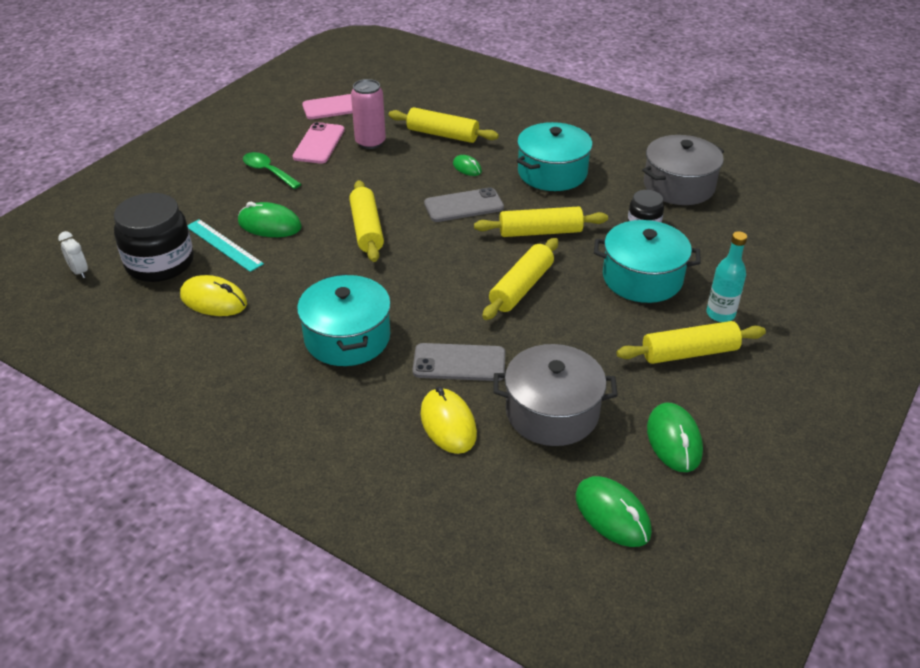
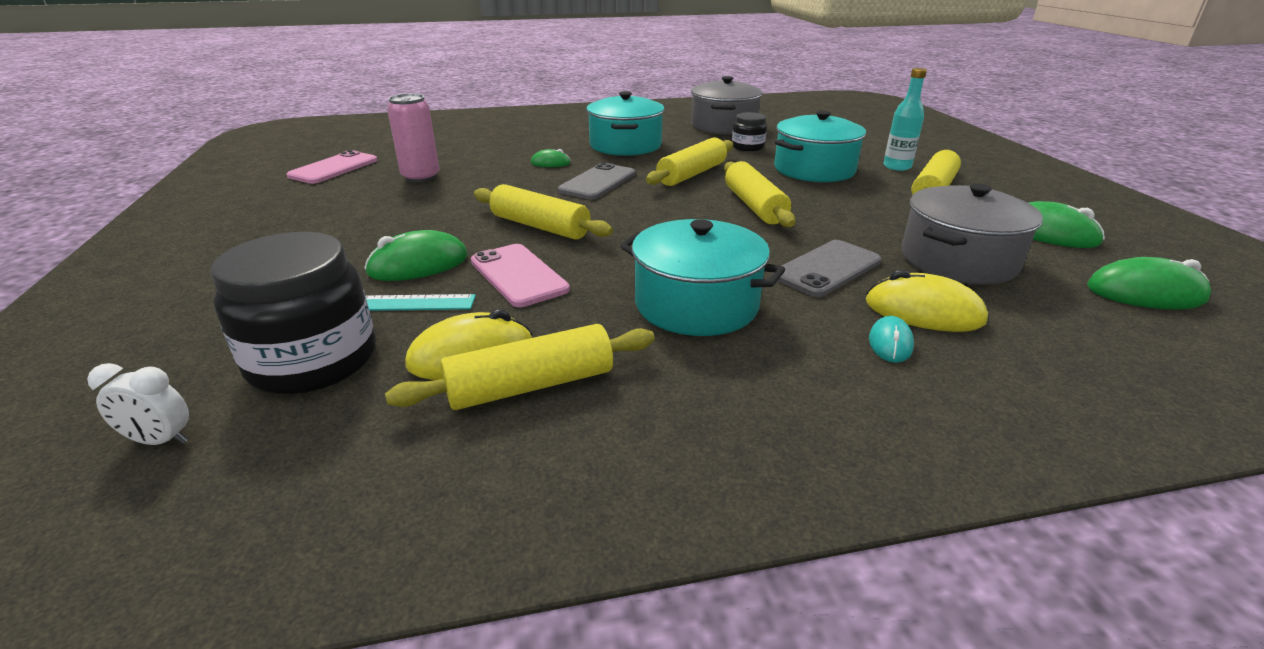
camera: 45 degrees left, 10 degrees down
green spoon [243,152,301,189] -> none
pink phone [293,122,345,164] -> pink phone moved to [471,244,570,307]
yellow rolling pin [388,107,499,143] -> yellow rolling pin moved to [385,324,655,410]
none -> turquoise mouse [869,316,914,363]

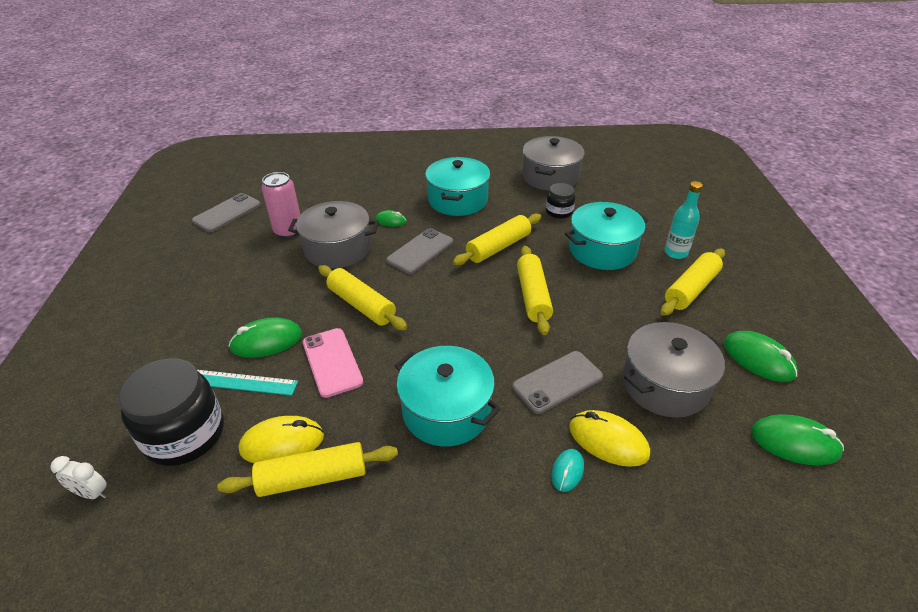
camera: 10 degrees right, 10 degrees up
pink phone [287,150,378,184] -> grey phone [192,193,261,232]
none -> grey pot [288,201,379,269]

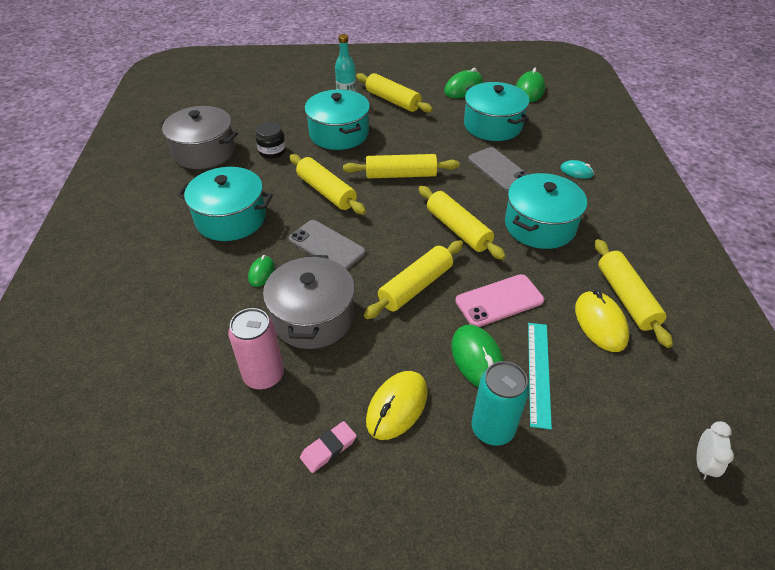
camera: 90 degrees left, 5 degrees up
black jar [118,358,224,466] -> none
grey phone [192,193,261,232] -> none
yellow mouse [569,410,650,467] -> yellow mouse moved to [366,371,428,440]
grey pot [622,322,725,418] -> turquoise pot [464,82,529,141]
none -> pink eraser [300,421,357,473]
none -> yellow rolling pin [419,186,506,260]
none -> turquoise can [471,361,530,446]

